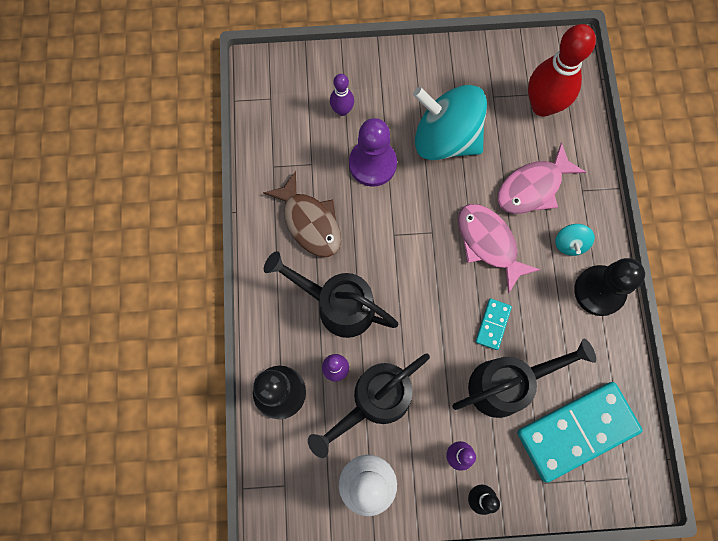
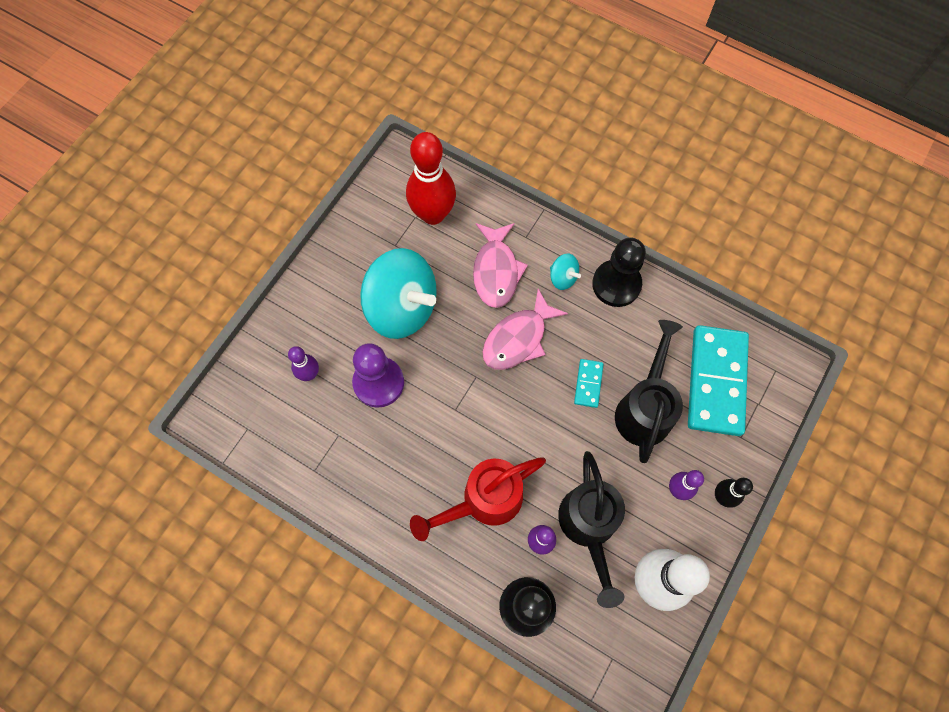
camera: 55 degrees left, 5 degrees down
brown fish [263,171,341,257] -> none
black watering can [264,251,399,338] -> red watering can [410,457,546,541]
turquoise spinning top [413,85,487,160] -> turquoise spinning top turned 120 degrees counterclockwise [360,248,436,339]
pink fish [458,204,541,294] -> pink fish turned 45 degrees counterclockwise [482,289,568,370]
turquoise domino [475,299,512,350] -> turquoise domino turned 45 degrees clockwise [574,359,604,408]

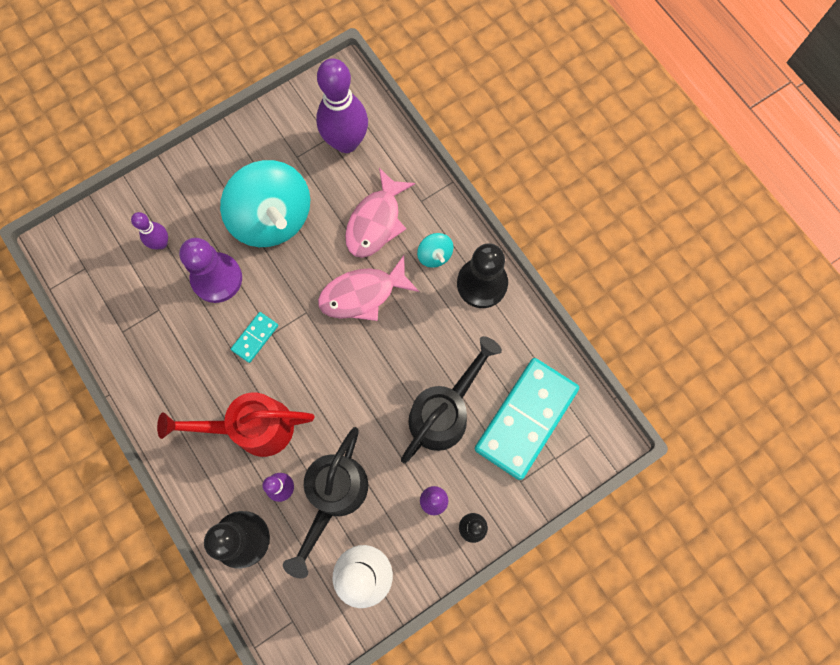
camera: 25 degrees right, 5 degrees up
red bowling pin [406,132,456,225] -> purple bowling pin [316,58,368,153]
turquoise domino [574,359,604,408] -> turquoise domino moved to [231,312,278,363]

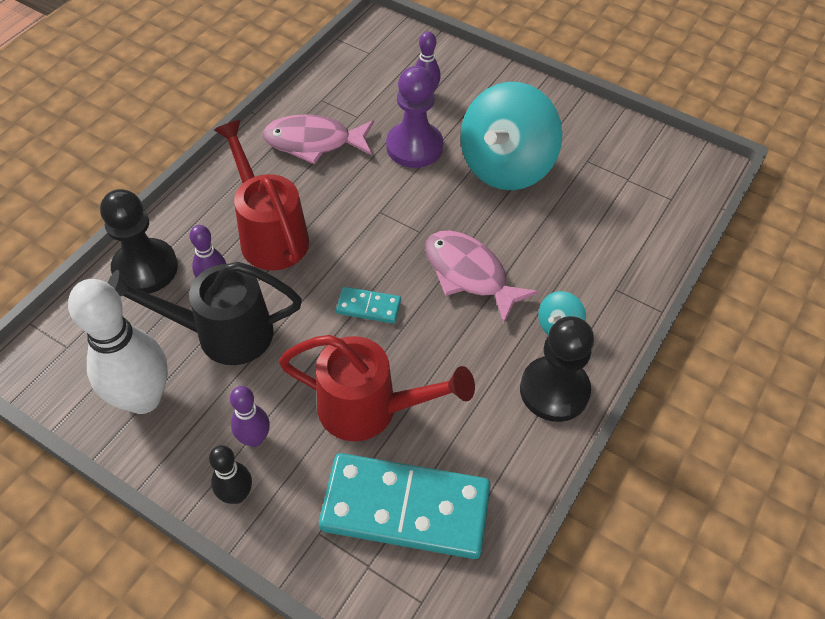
camera: 65 degrees right, 20 degrees down
turquoise domino [231,312,278,363] -> turquoise domino moved to [336,287,401,324]
purple bowling pin [316,58,368,153] -> none
pink fish [345,168,415,258] -> pink fish moved to [262,114,374,165]
black watering can [401,336,502,463] -> red watering can [279,335,475,441]

